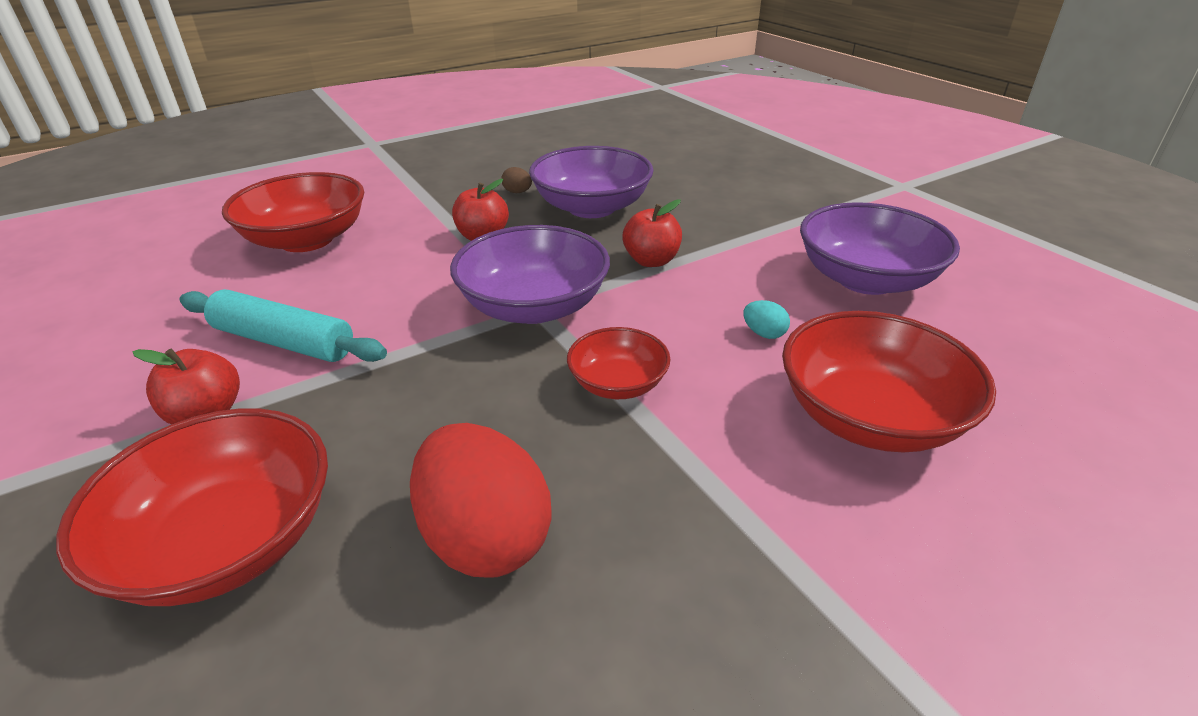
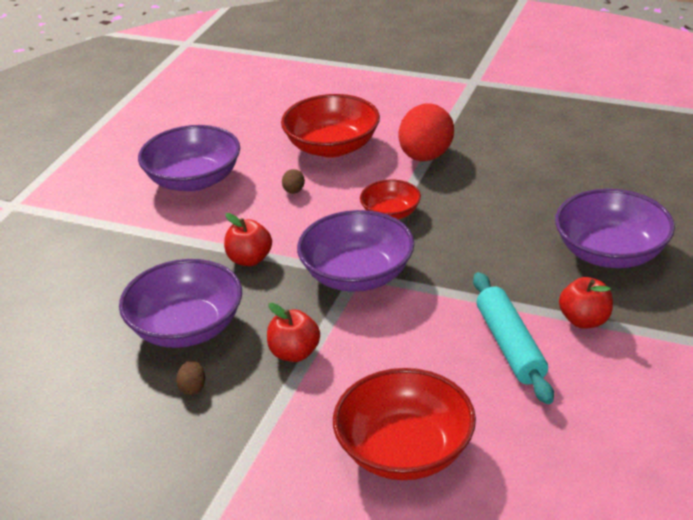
camera: 125 degrees left, 0 degrees up
red bowl [56,408,328,606] -> purple bowl [555,189,675,268]
red egg [410,423,551,578] -> red egg moved to [399,103,454,161]
turquoise egg [743,300,790,339] -> brown egg [282,169,305,194]

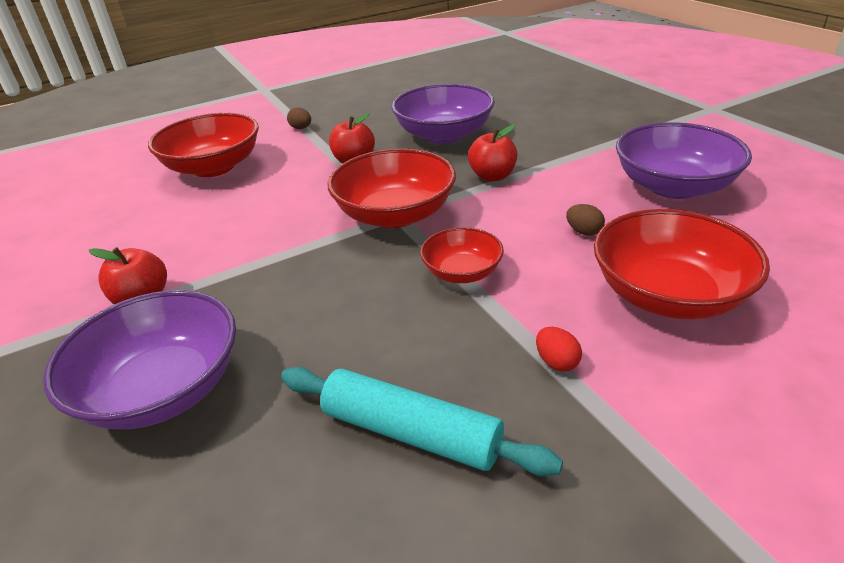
camera: 130 degrees right, 0 degrees up
brown egg [176,360,205,395] -> brown egg moved to [287,108,311,129]
purple bowl [297,210,414,292] -> red bowl [327,148,456,228]
red egg [399,103,454,161] -> red egg [536,327,582,372], size x0.41
turquoise rolling pin [473,272,554,404] -> turquoise rolling pin moved to [281,367,563,477]

